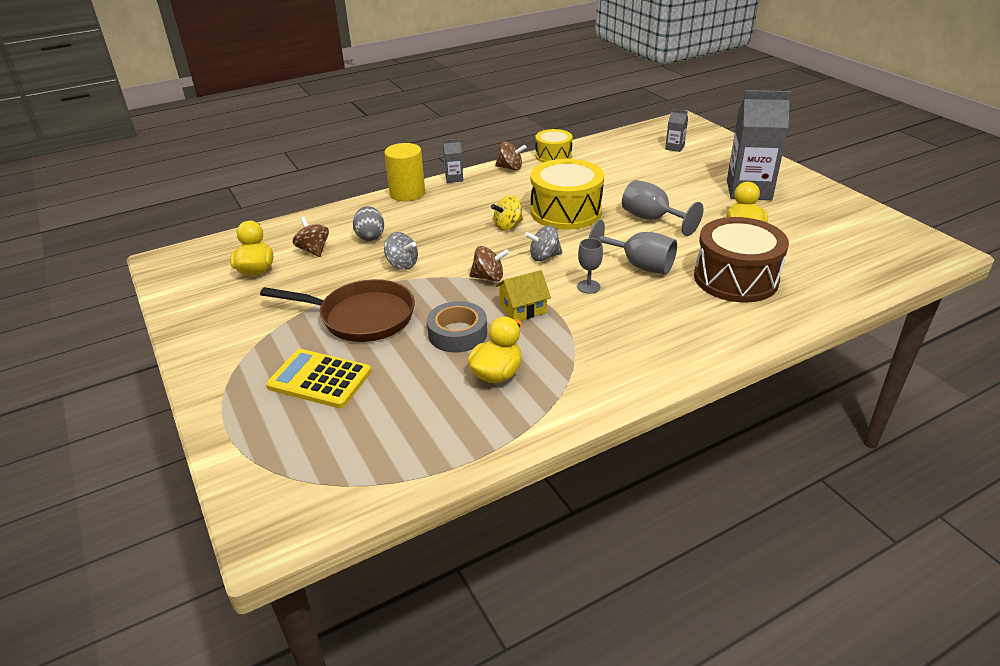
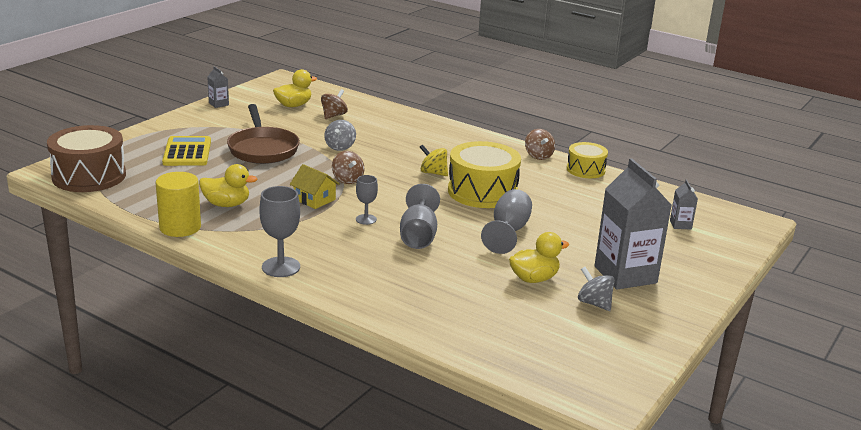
camera: 60 degrees right, 10 degrees down
grey egg [353,206,384,241] -> none
yellow cylinder [384,143,425,201] -> yellow cylinder moved to [156,172,201,237]
grey tape [427,301,487,353] -> none
grey carton [443,139,463,183] -> grey carton moved to [207,66,229,108]
grey spinning top [525,225,562,261] -> grey spinning top moved to [578,267,615,311]
brown drum [694,217,789,302] -> brown drum moved to [47,125,126,192]
none -> grey goblet [259,186,300,277]

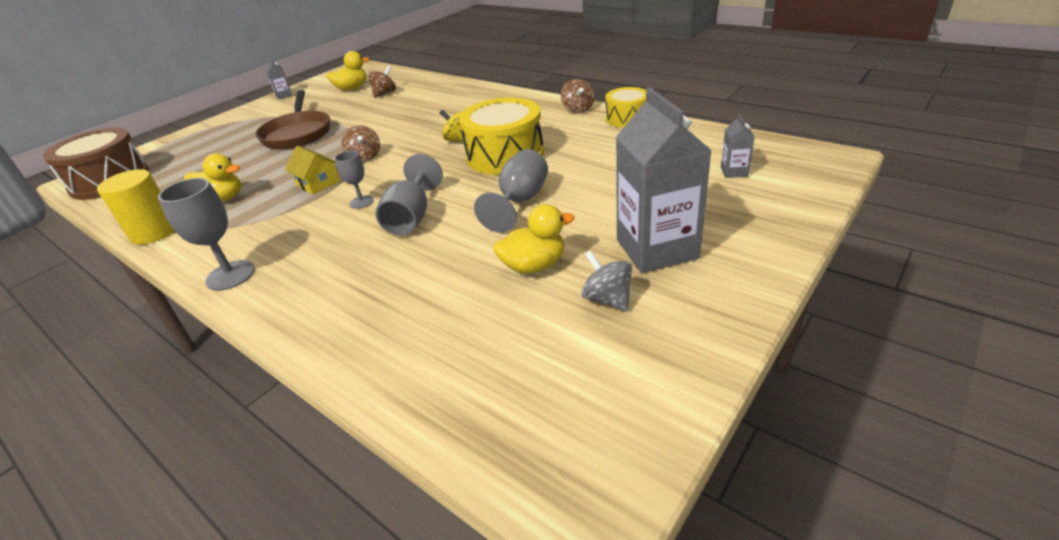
camera: 10 degrees right, 10 degrees up
yellow calculator [162,136,211,166] -> none
grey spinning top [324,120,356,151] -> none

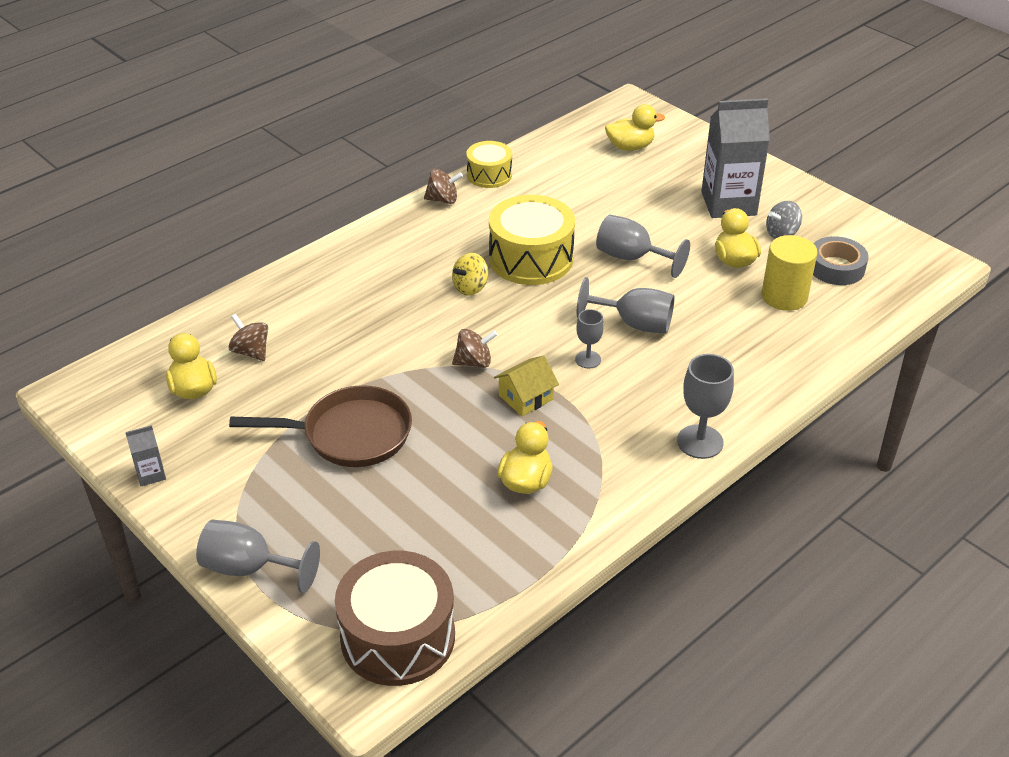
camera: 85 degrees left, 5 degrees up
yellow cylinder [97,169,175,245] -> yellow cylinder moved to [762,235,817,311]
grey carton [721,114,755,178] -> yellow duck [605,104,665,151]
none -> grey goblet [196,520,320,593]
none -> grey tape [813,236,868,285]

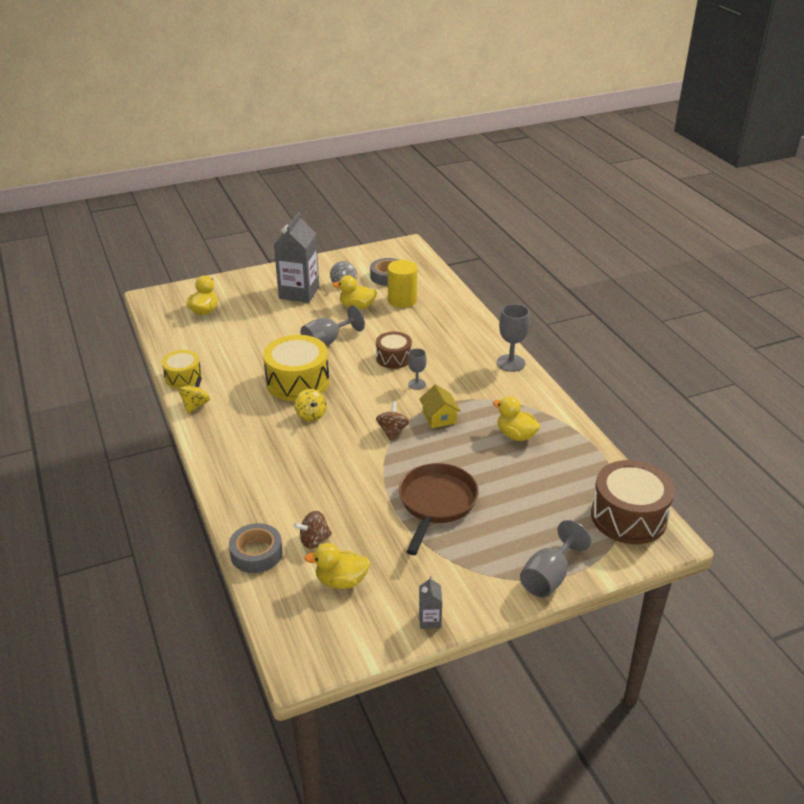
camera: 70 degrees left, 5 degrees down
brown spinning top [424,169,463,204] -> yellow spinning top [178,376,210,414]
grey goblet [577,277,675,333] -> brown drum [376,332,412,369]
none -> grey tape [229,523,283,573]

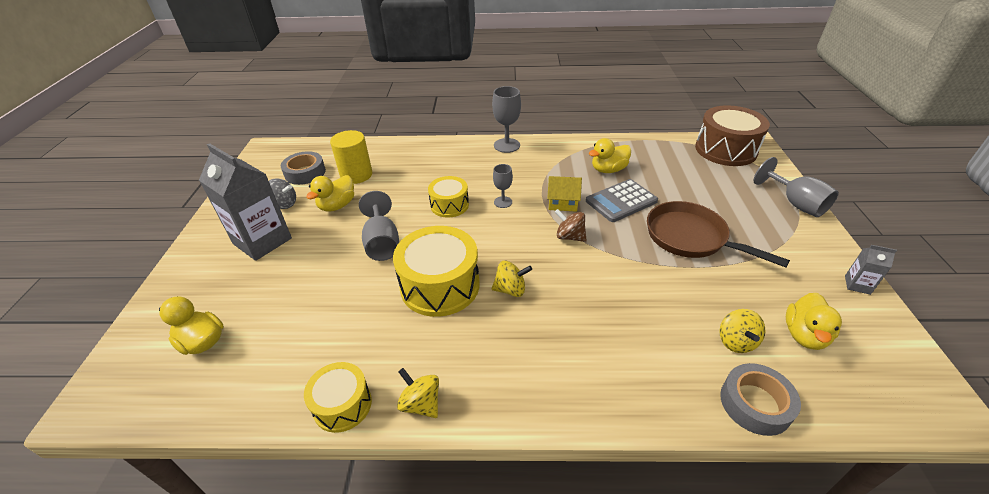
camera: 65 degrees left, 5 degrees up
brown spinning top [294,511,332,549] -> yellow spinning top [719,309,765,353]
brown drum [376,332,412,369] -> yellow drum [428,176,469,217]
none -> grey calculator [586,179,658,222]

